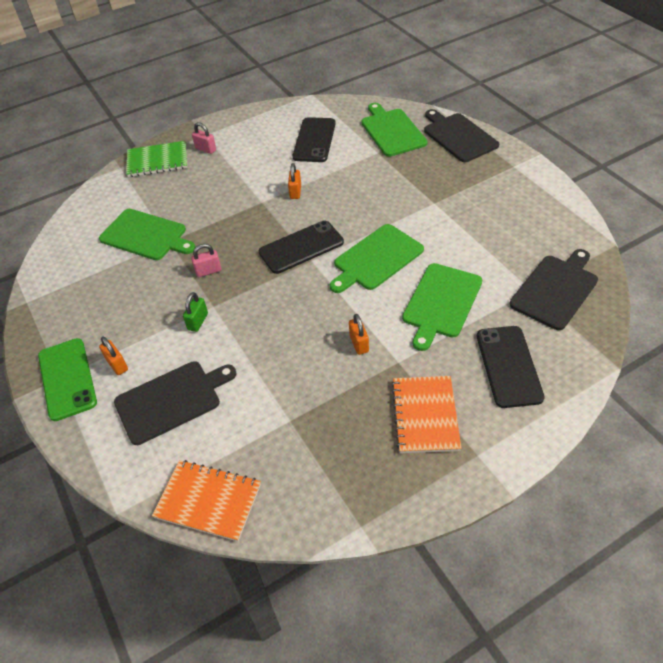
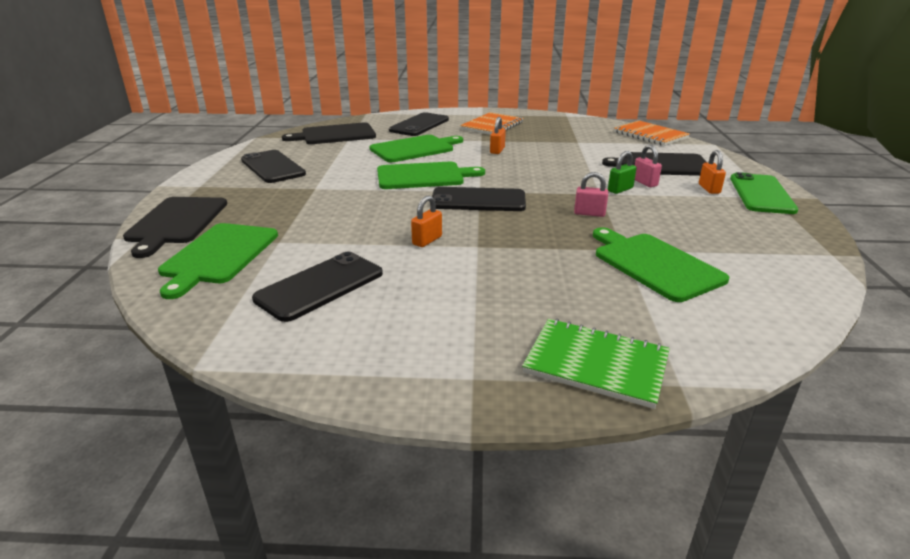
camera: 150 degrees left, 20 degrees down
pink padlock [192,122,216,154] -> pink padlock moved to [635,145,662,187]
none -> black phone [241,150,306,183]

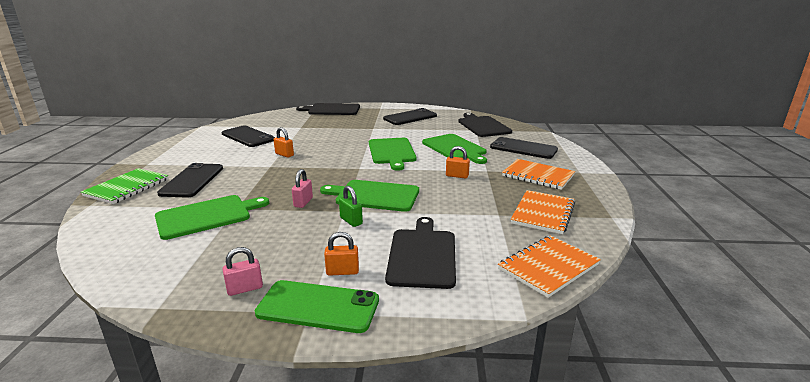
camera: 90 degrees right, 5 degrees down
green cutting board [158,223,278,299] -> green cutting board moved to [320,180,419,212]
black phone [432,187,526,211] -> black phone moved to [157,163,223,198]
pink padlock [635,145,662,187] -> pink padlock moved to [222,247,263,296]
none -> orange notebook [511,190,575,234]

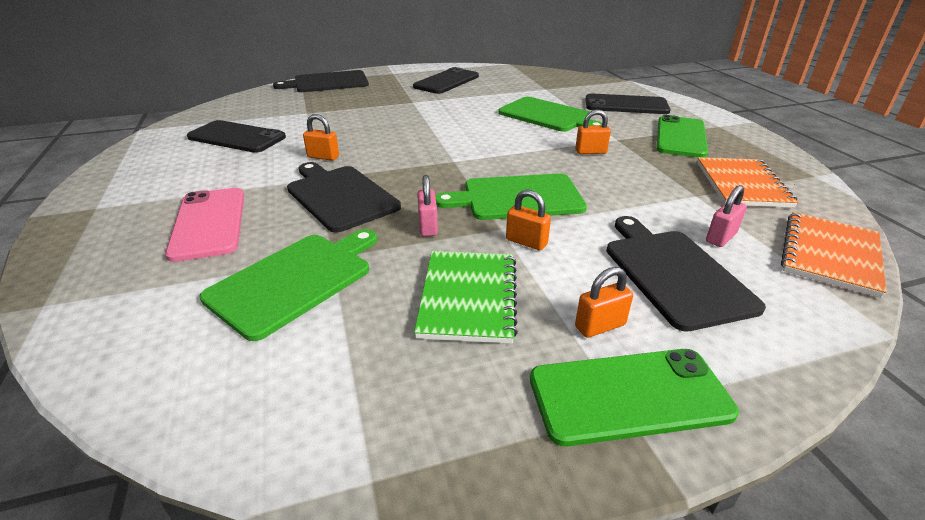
camera: 20 degrees left, 10 degrees up
green notebook [81,168,169,204] -> green notebook moved to [414,251,518,344]
black phone [157,163,223,198] -> pink phone [165,188,244,262]
pink padlock [222,247,263,296] -> pink padlock moved to [706,185,747,247]
green padlock [339,186,363,227] -> orange padlock [506,190,551,250]
green cutting board [369,138,417,171] -> none
black cutting board [459,113,512,137] -> black cutting board moved to [287,162,401,232]
orange notebook [502,159,575,190] -> green phone [657,115,708,157]

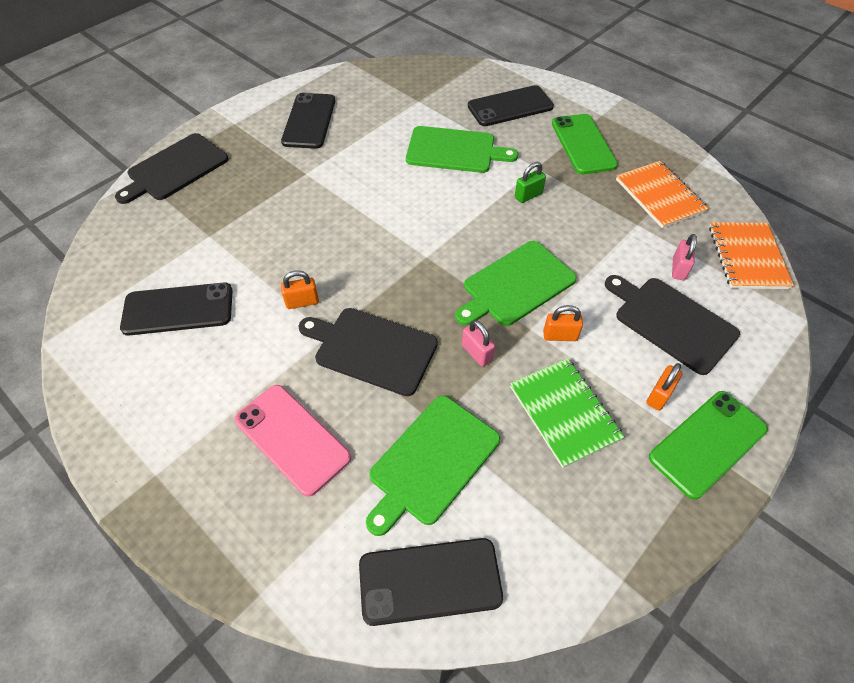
camera: 30 degrees left, 20 degrees up
green cutting board [200,229,377,341] -> green cutting board turned 150 degrees counterclockwise [366,396,500,536]
orange padlock [575,109,611,154] -> green padlock [515,162,546,203]
none -> black phone [359,538,503,626]

